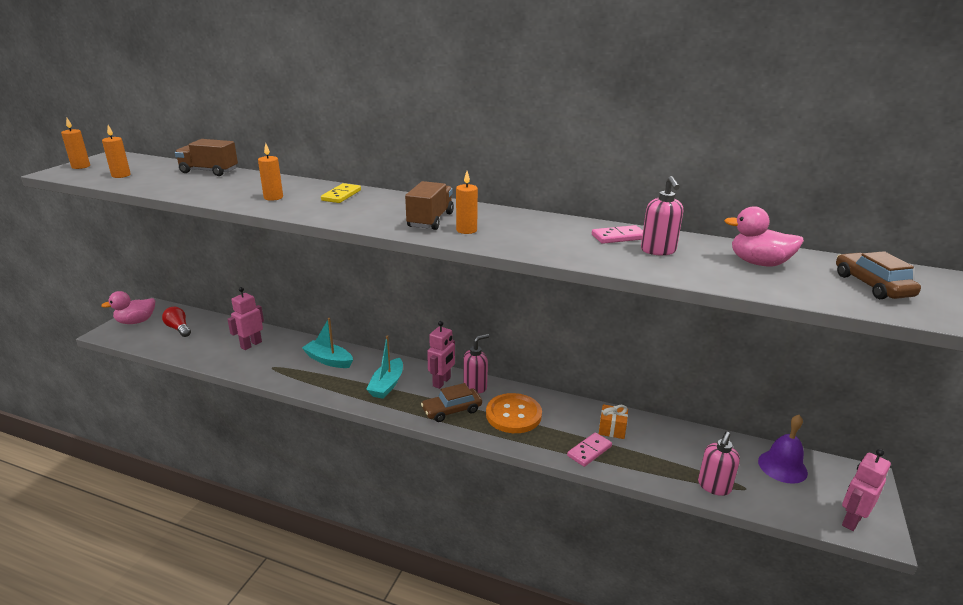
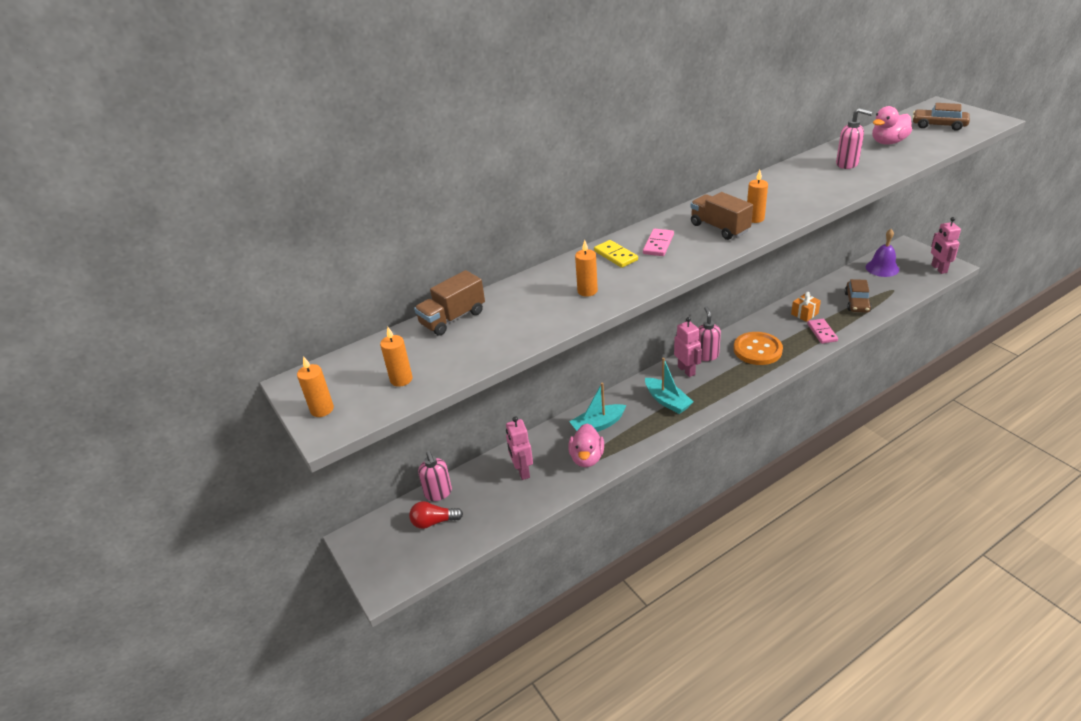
camera: 50 degrees left, 10 degrees up
pink duck [101,291,155,324] -> pink duck moved to [568,424,604,467]
brown car [421,383,482,422] -> brown car moved to [845,279,872,313]
pink domino [592,225,643,244] -> pink domino moved to [643,229,674,256]
pink soap dispenser [698,432,740,496] -> pink soap dispenser moved to [418,451,452,501]

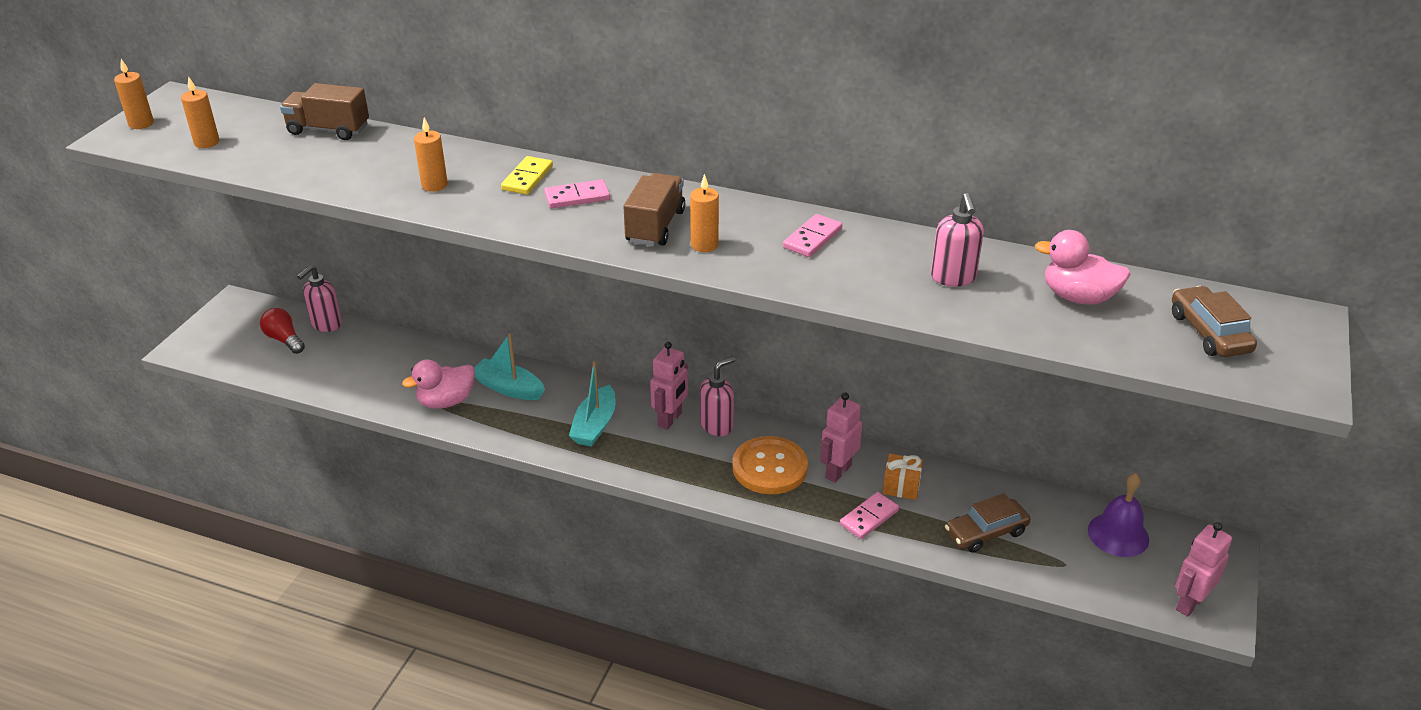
camera: 50 degrees right, 0 degrees up
pink robot [506,416,533,480] -> pink robot moved to [820,393,862,483]
none -> pink domino [783,214,842,257]

